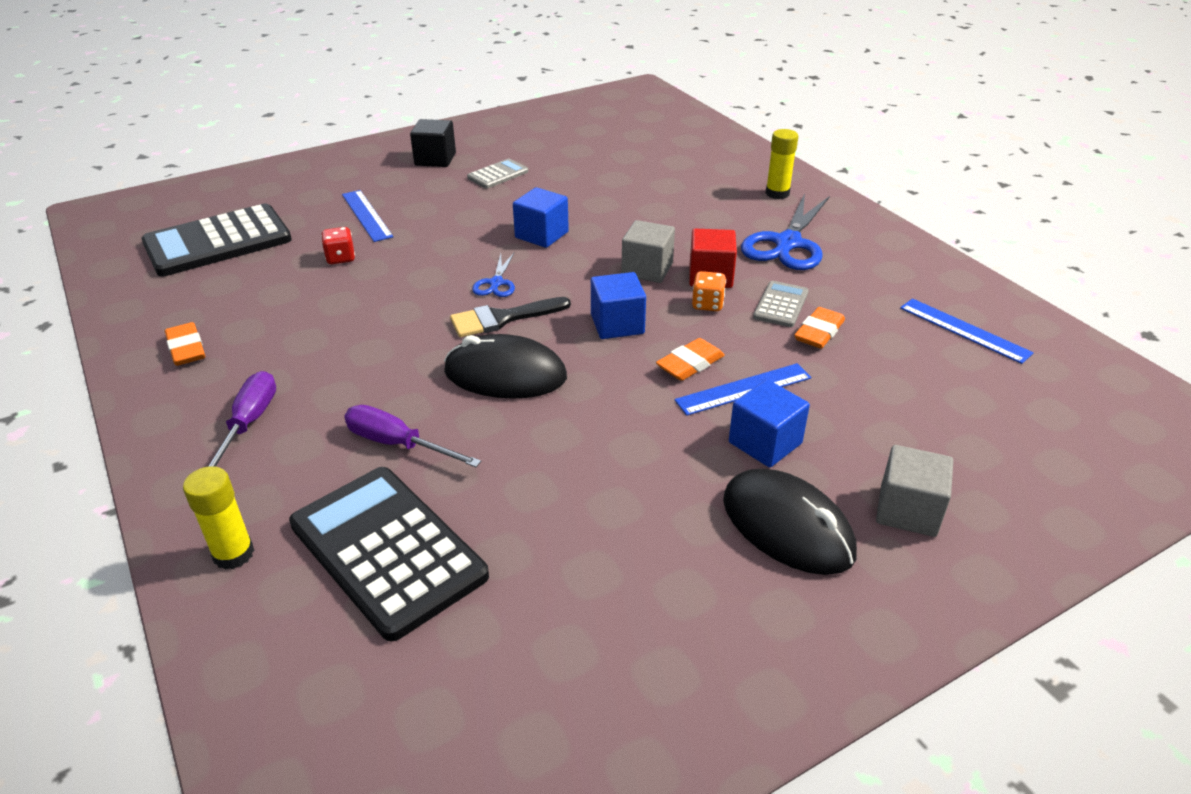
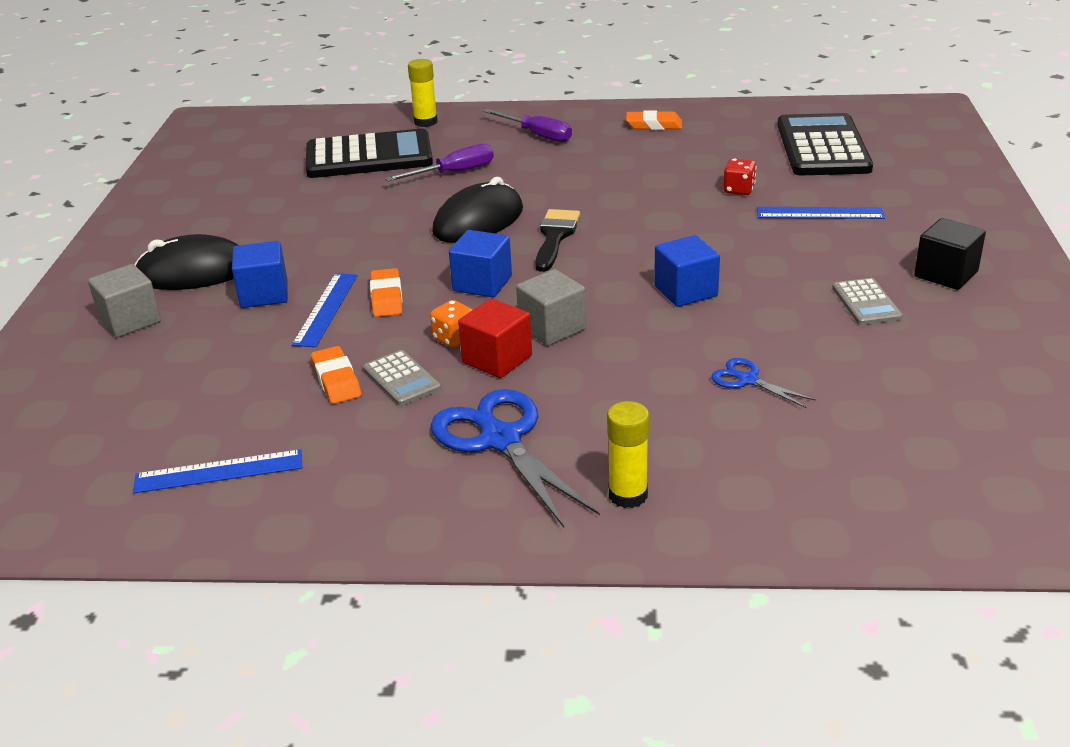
camera: 125 degrees right, 5 degrees down
blue scissors [472,253,515,297] -> blue scissors moved to [711,358,816,408]

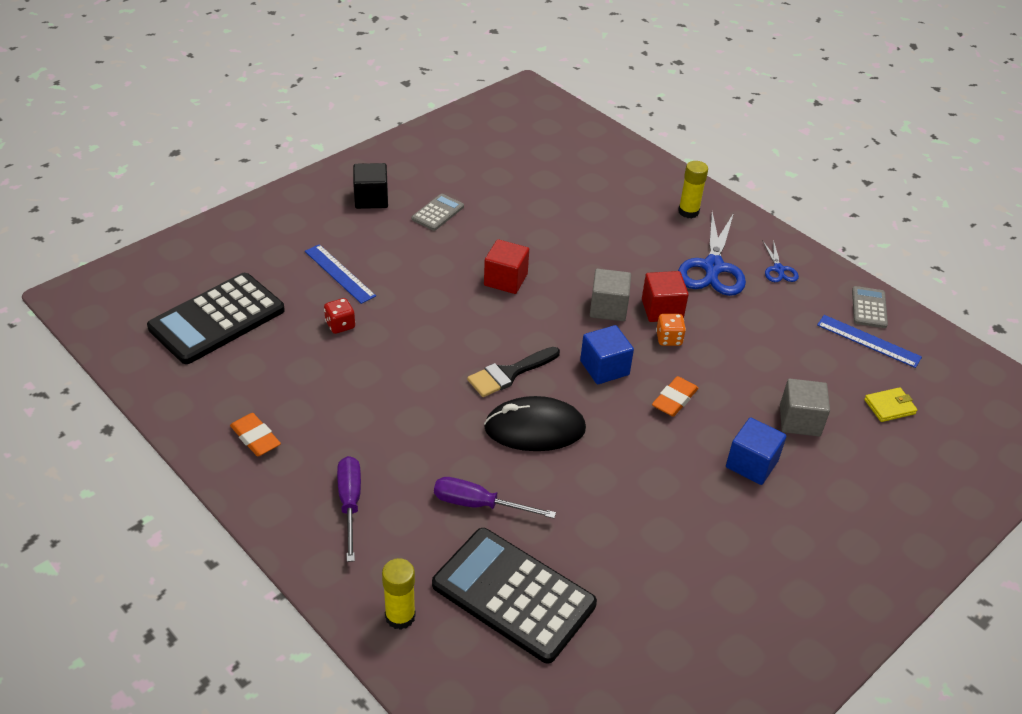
camera: 140 degrees left, 10 degrees up
grey cube [88,264,161,338] -> grey cube moved to [780,379,830,436]
black mouse [135,234,238,290] -> none
blue ruler [292,273,358,347] -> none
orange eraser [311,346,361,404] -> none
grey calculator [363,350,441,406] -> grey calculator moved to [852,286,888,328]
blue cube [654,235,720,307] -> red cube [484,239,529,294]
blue scissors [711,358,816,408] -> blue scissors moved to [762,240,799,282]
none -> yellow wallet [864,387,918,422]

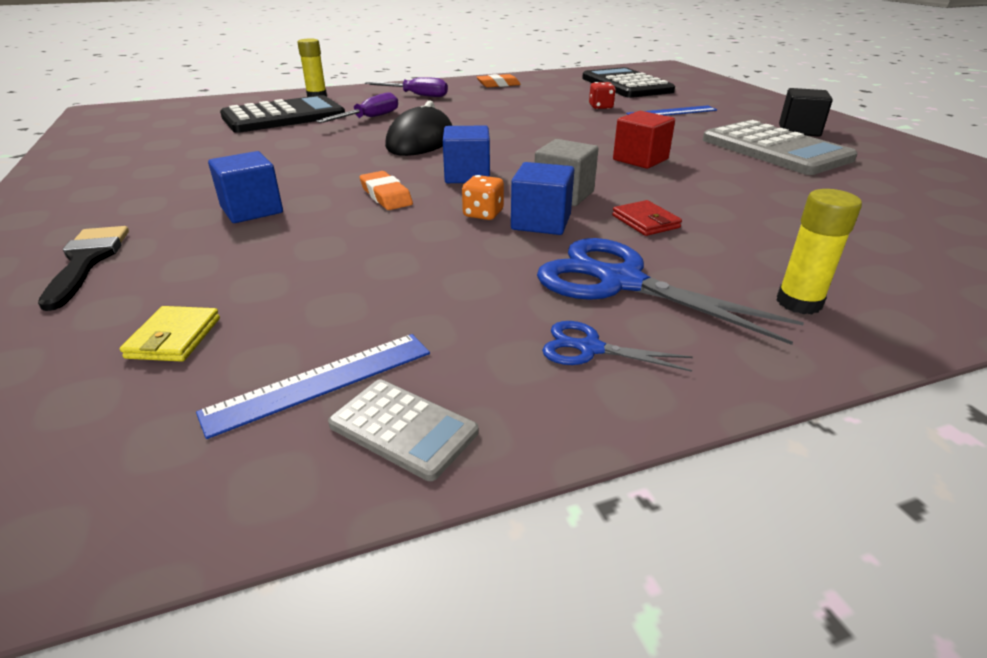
camera: 115 degrees right, 10 degrees down
grey calculator [412,194,464,231] -> grey calculator [703,120,858,175], size x2.10
black brush [467,347,560,397] -> black brush moved to [38,226,129,311]
red cube [642,271,689,322] -> blue cube [511,162,574,235]
grey cube [780,379,830,436] -> none
none -> red wallet [612,200,682,236]

